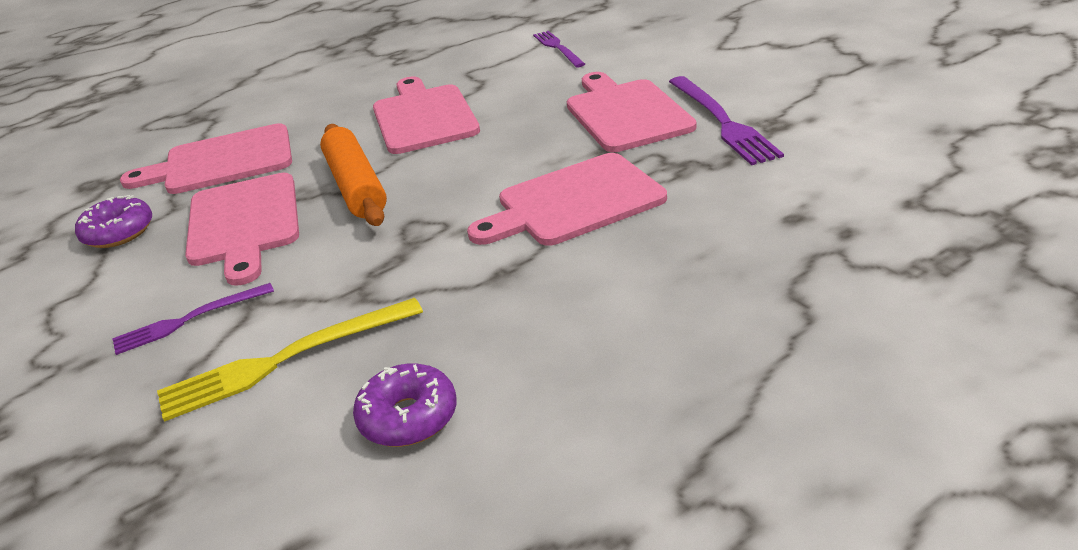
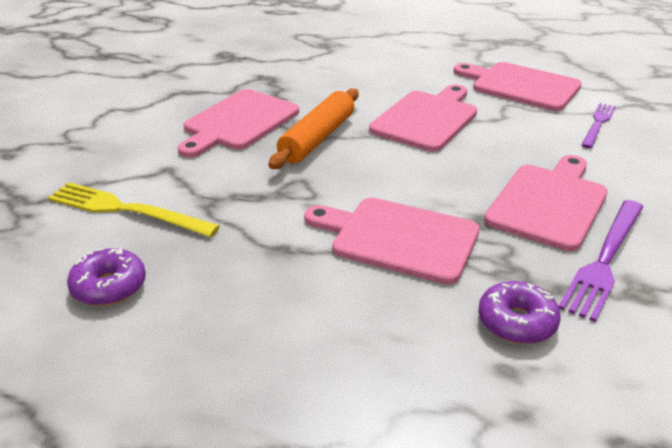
camera: 45 degrees right, 0 degrees up
purple donut [75,195,152,248] -> purple donut moved to [478,281,561,344]
purple fork [112,283,274,355] -> none
pink cutting board [120,123,292,194] -> pink cutting board moved to [454,62,582,111]

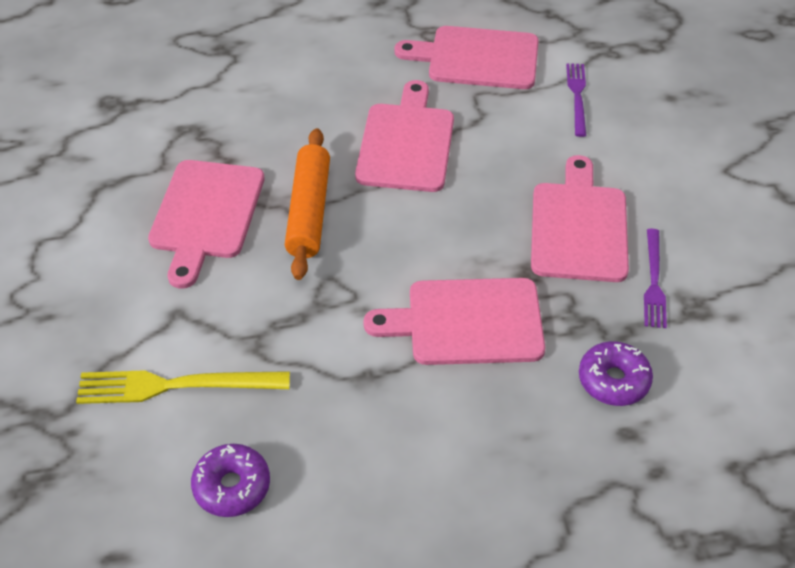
camera: 25 degrees left, 15 degrees up
purple fork [558,200,643,322] -> purple fork [644,228,667,328], size x0.64

